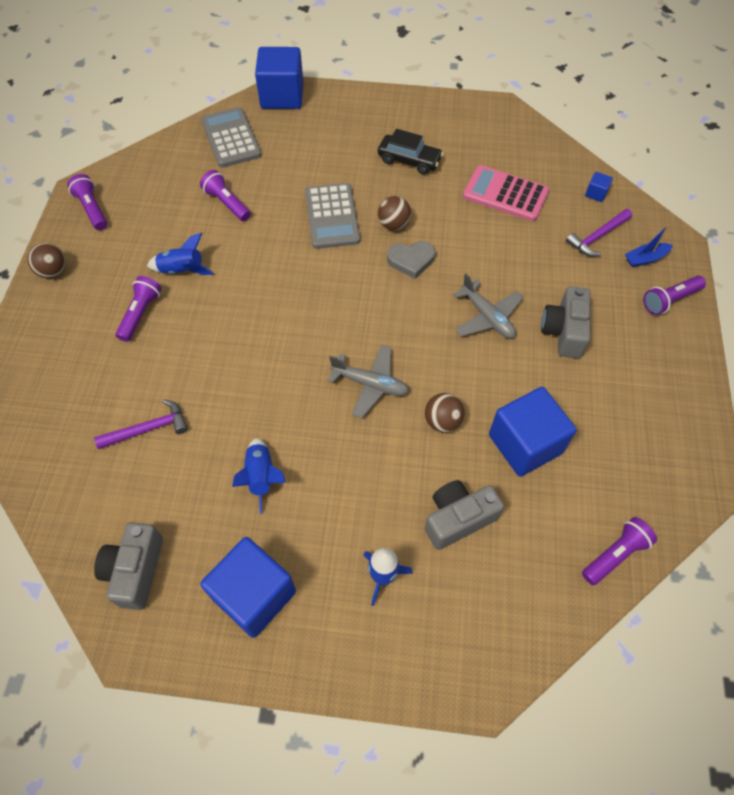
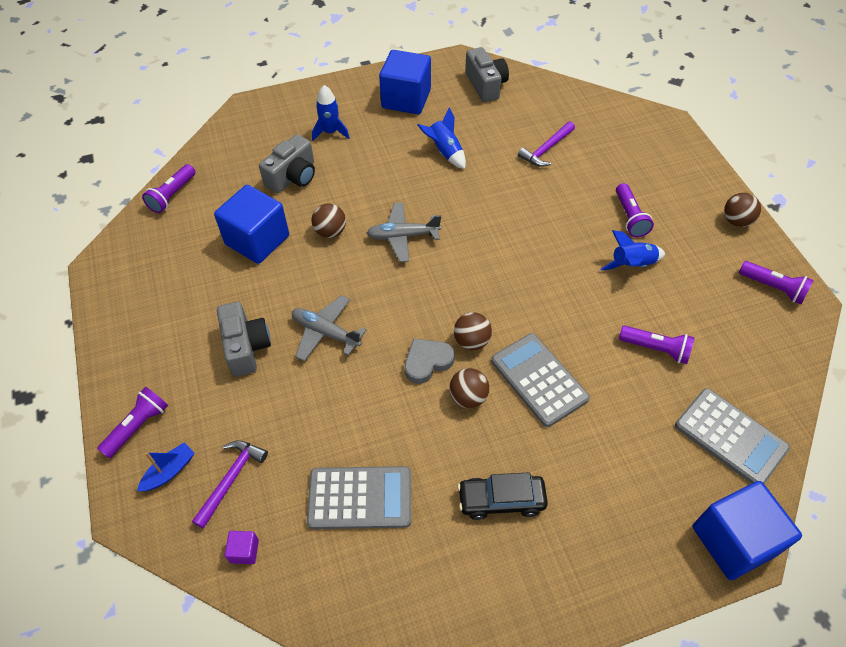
camera: 155 degrees right, 5 degrees down
pink calculator [463,165,549,221] -> grey calculator [307,466,411,529]
blue cube [585,172,613,202] -> purple cube [225,531,259,564]
none -> brown ball [454,312,492,350]

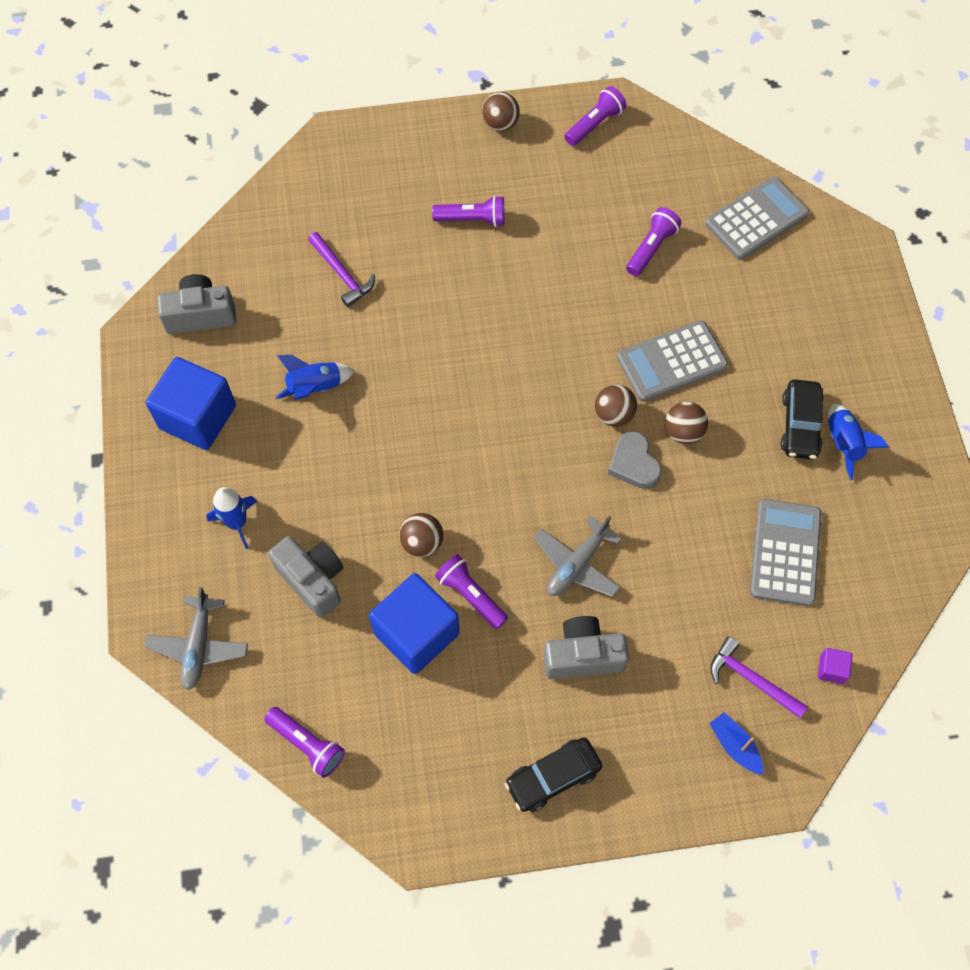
camera: 80 degrees left, 10 degrees up
purple flashlight [97,387,168,458] -> purple flashlight moved to [435,554,508,629]
grey plane [367,202,441,262] -> grey plane moved to [144,587,248,690]
blue rocket [601,230,665,271] -> blue rocket moved to [828,404,889,480]
blue cube [693,481,802,580] -> none
none -> black car [505,738,602,812]

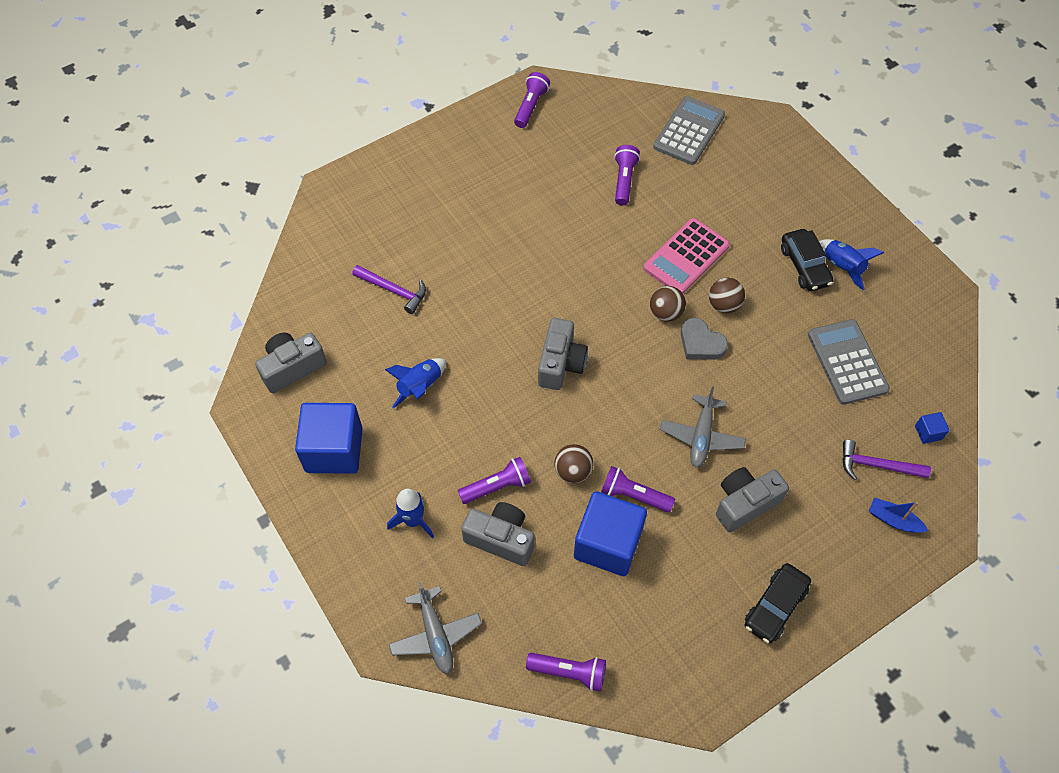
camera: 25 degrees left, 5 degrees down
purple flashlight [432,196,505,227] -> purple flashlight moved to [458,457,531,504]
brown ball [482,92,520,131] -> none
grey calculator [617,320,728,402] -> pink calculator [643,218,730,294]
purple cube [818,648,853,684] -> blue cube [915,412,949,444]
none -> grey camera [538,318,588,390]

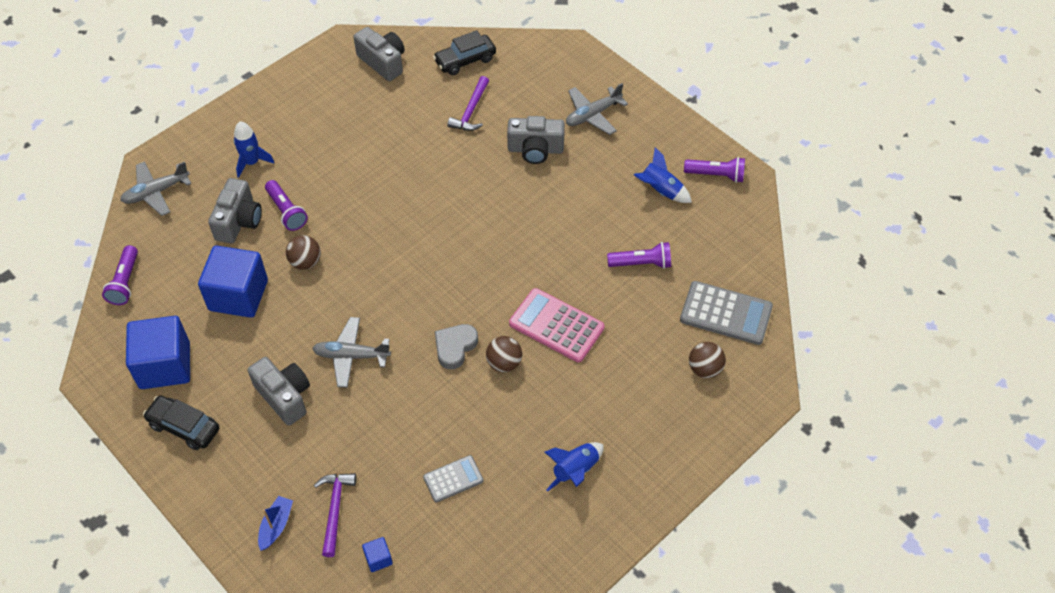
camera: 80 degrees right, 5 degrees down
blue cube [295,403,363,474] -> blue cube moved to [126,316,190,389]
blue rocket [385,358,446,408] -> blue rocket moved to [634,147,692,203]
grey camera [538,318,588,390] -> grey camera moved to [507,116,565,164]
purple flashlight [601,466,675,512] -> none
brown ball [650,286,686,322] -> brown ball moved to [689,342,726,378]
black car [781,229,833,291] -> black car moved to [433,30,496,75]
grey calculator [808,319,890,405] -> grey calculator [423,455,484,503], size x0.59
none -> grey plane [566,83,628,135]

